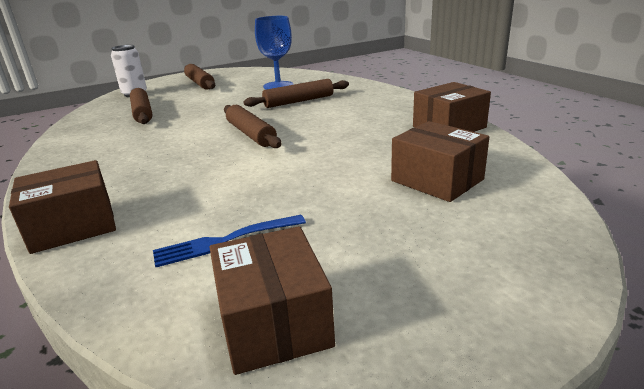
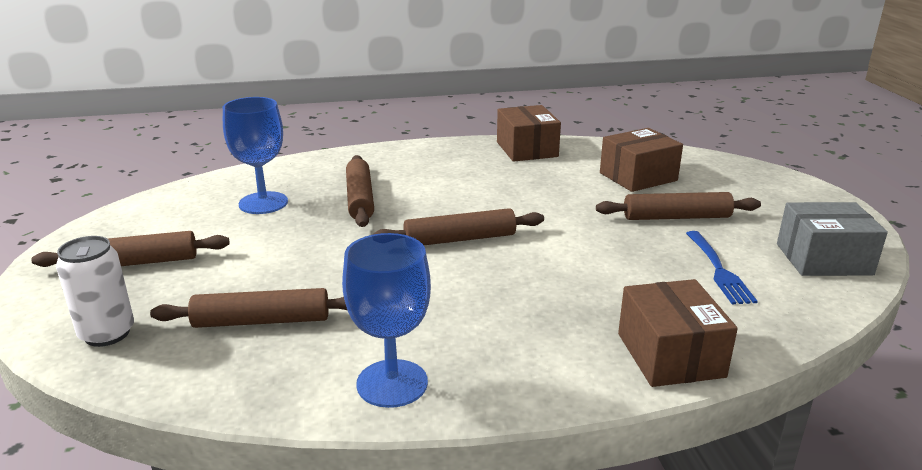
camera: 75 degrees left, 0 degrees up
brown box [210,226,335,375] -> grey box [777,202,888,276]
none -> blue goblet [342,233,431,408]
none -> brown rolling pin [596,192,761,220]

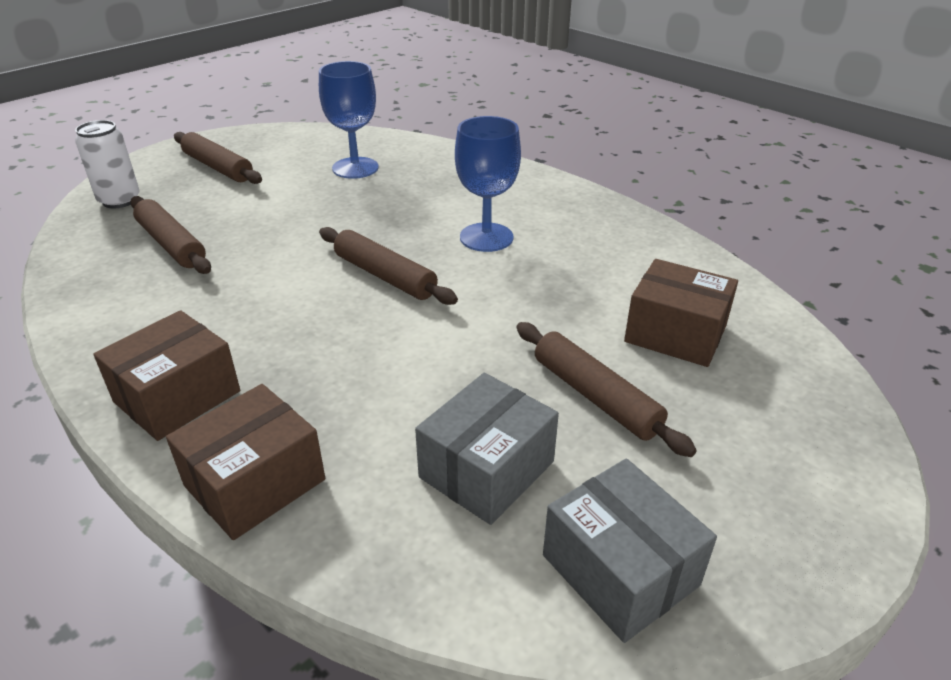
camera: 55 degrees right, 10 degrees up
blue goblet [342,233,431,408] -> blue goblet moved to [455,116,521,252]
brown rolling pin [346,155,374,227] -> none
brown box [497,105,561,162] -> brown box moved to [93,310,240,441]
blue fork [686,231,758,304] -> grey box [415,373,559,525]

